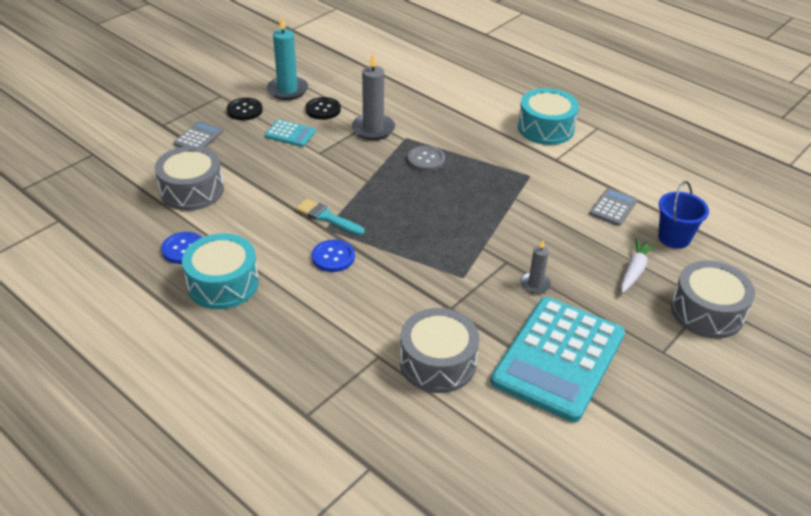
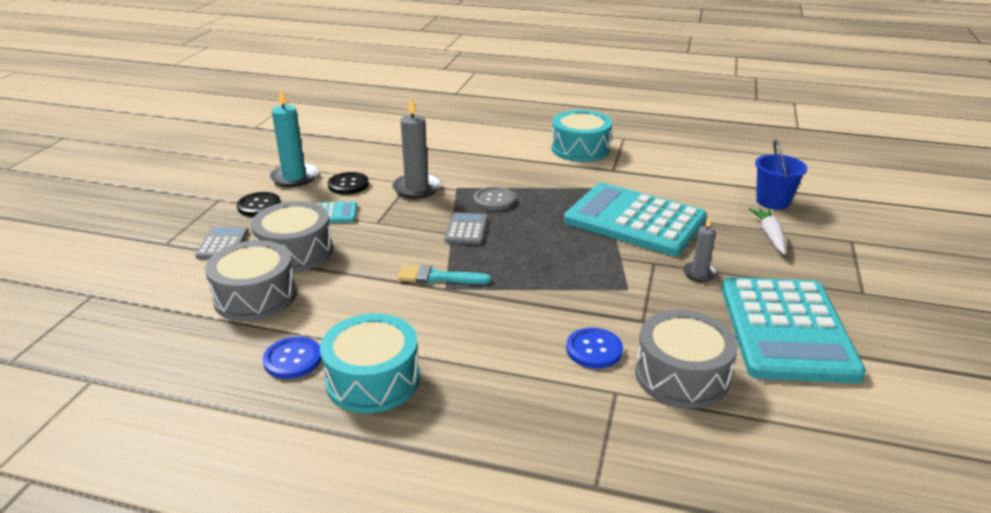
camera: 25 degrees left, 10 degrees down
blue button [312,239,355,272] -> blue button moved to [566,328,623,369]
grey calculator [589,188,637,226] -> grey calculator moved to [444,213,488,245]
grey drum [671,261,755,338] -> grey drum moved to [251,201,333,273]
none -> turquoise calculator [564,183,707,256]

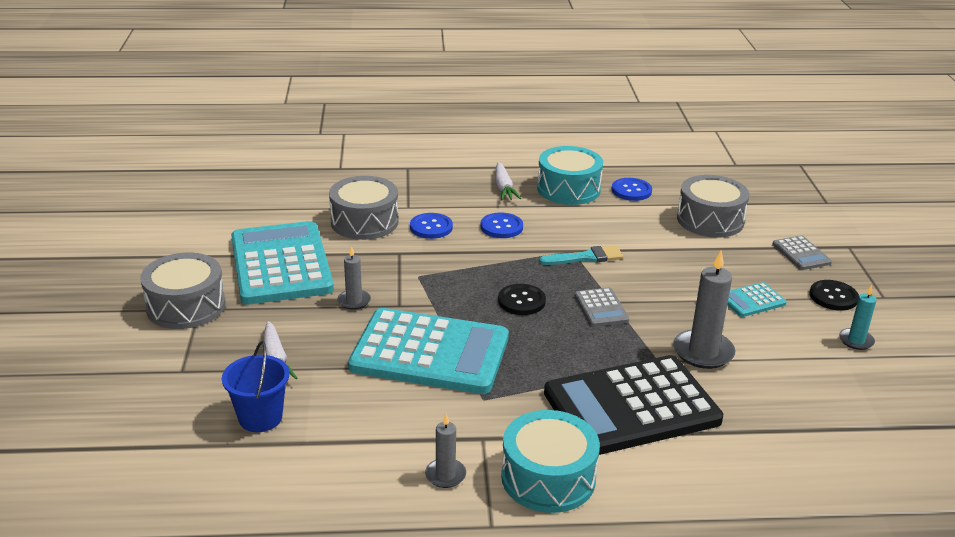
camera: 160 degrees right, 0 degrees up
grey drum [251,201,333,273] -> grey drum moved to [140,253,225,329]
turquoise candle [269,88,318,187] -> turquoise candle [839,285,877,350], size x0.57
black button [328,172,369,195] -> black button moved to [498,284,546,315]
grey button [474,187,515,211] -> none
none -> grey candle [425,414,466,488]
none -> blue button [480,212,523,238]
none -> white carrot [495,162,521,200]
none -> black calculator [544,355,723,455]

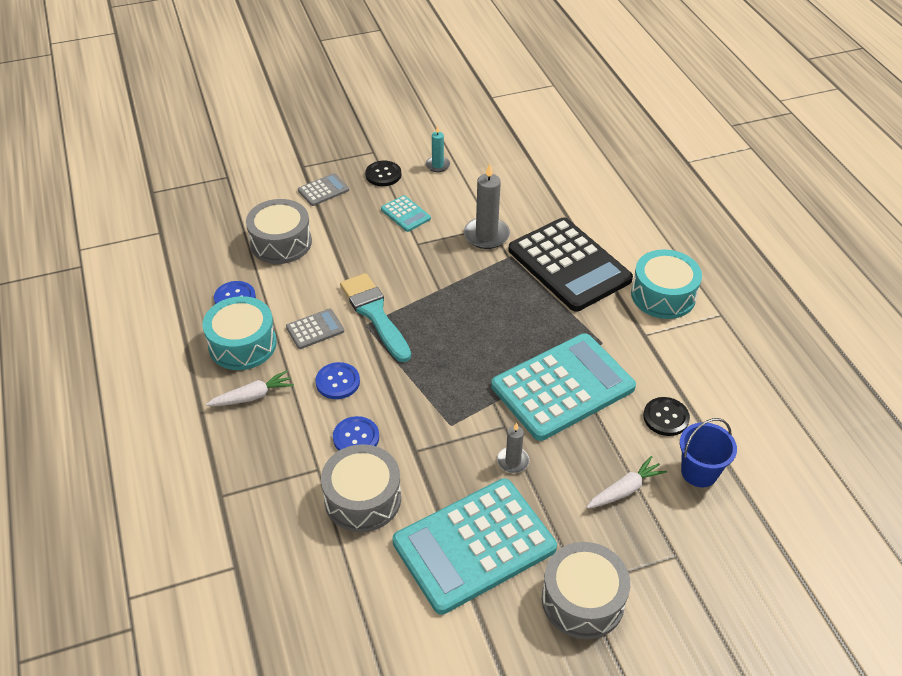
camera: 105 degrees left, 15 degrees up
turquoise calculator [348,308,509,394] -> turquoise calculator turned 60 degrees clockwise [491,333,636,441]
grey candle [425,414,466,488] -> none
black button [498,284,546,315] -> black button moved to [643,397,690,436]
turquoise brush [539,246,623,265] -> turquoise brush [340,273,411,362], size x1.58
grey calculator [575,288,629,327] -> grey calculator moved to [286,309,344,349]

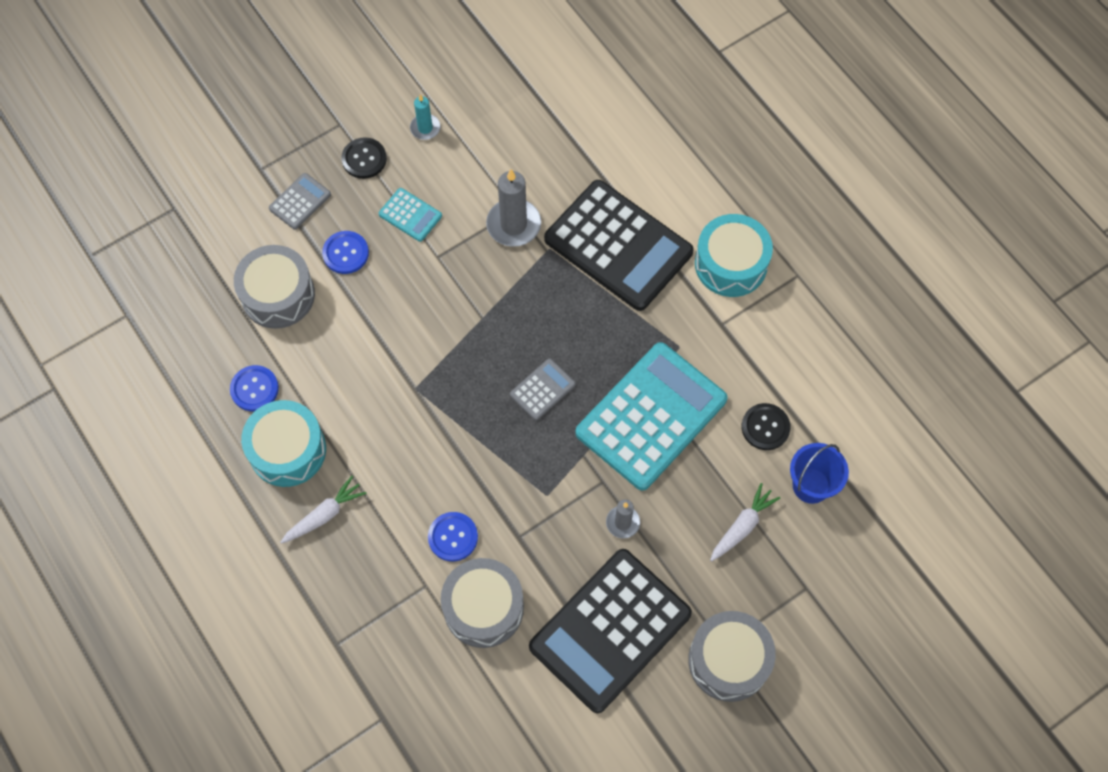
camera: 15 degrees left, 20 degrees up
grey calculator [286,309,344,349] -> grey calculator moved to [510,358,576,420]
blue button [315,362,360,399] -> blue button moved to [322,231,369,274]
turquoise brush [340,273,411,362] -> none
turquoise calculator [392,479,557,615] -> black calculator [529,549,692,713]

